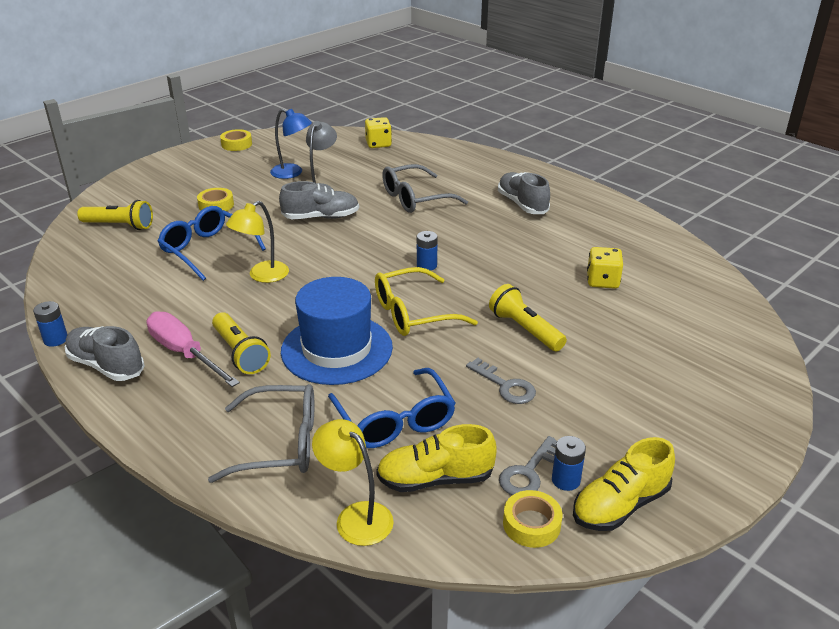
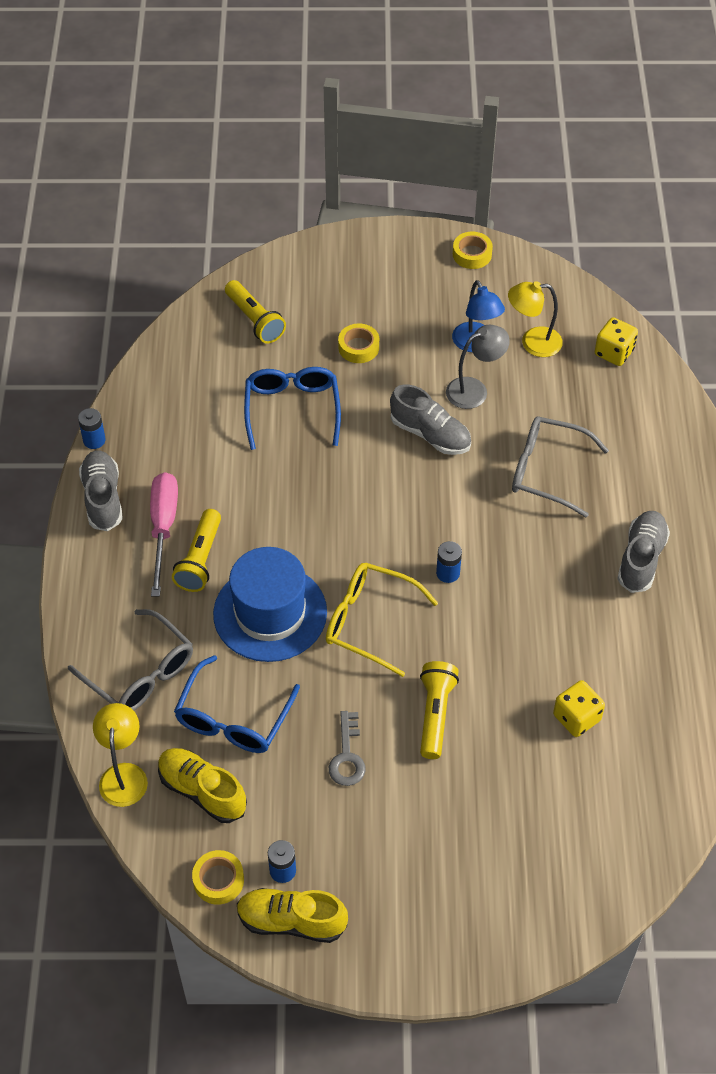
camera: 45 degrees right, 20 degrees up
yellow lamp [226,201,289,283] -> yellow lamp moved to [508,281,563,357]
grey key [499,436,557,495] -> none

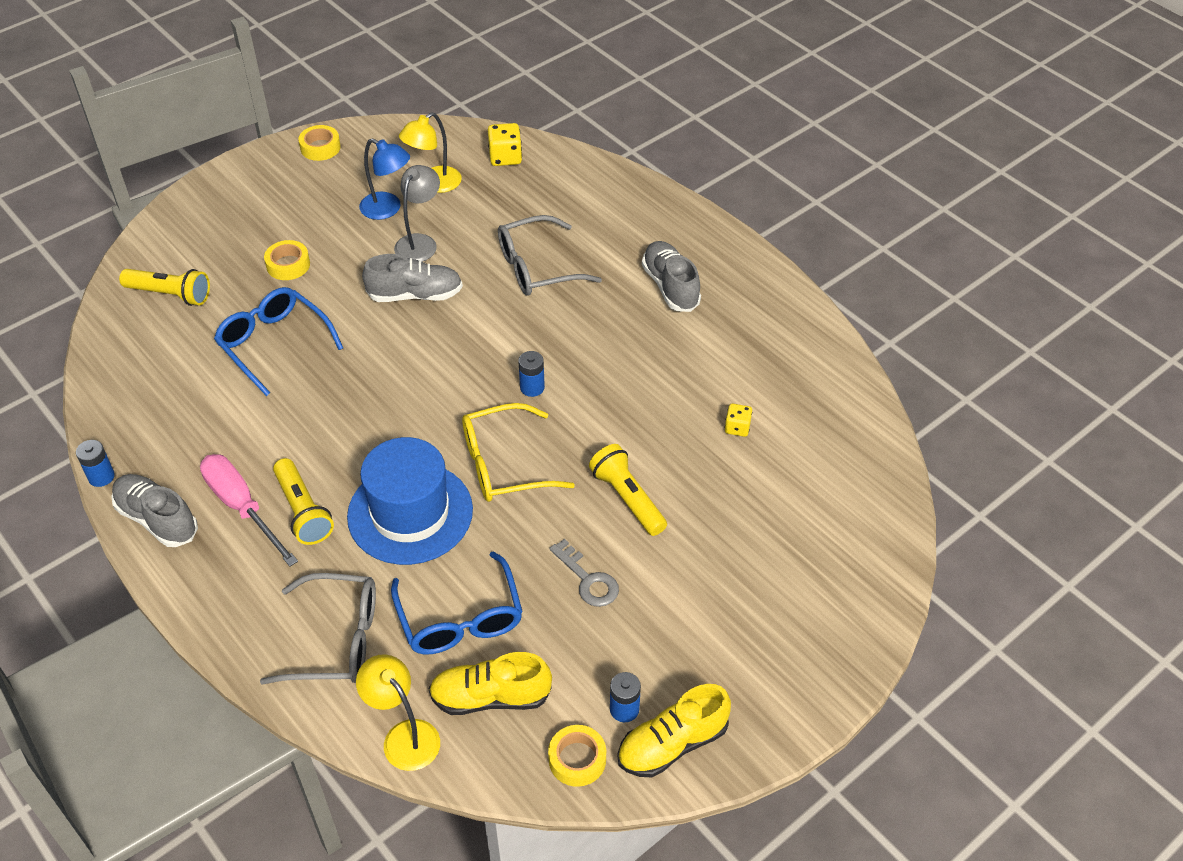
camera: 40 degrees left, 5 degrees down
yellow dice [553,680,605,737] -> yellow dice [725,404,752,437], size x0.63

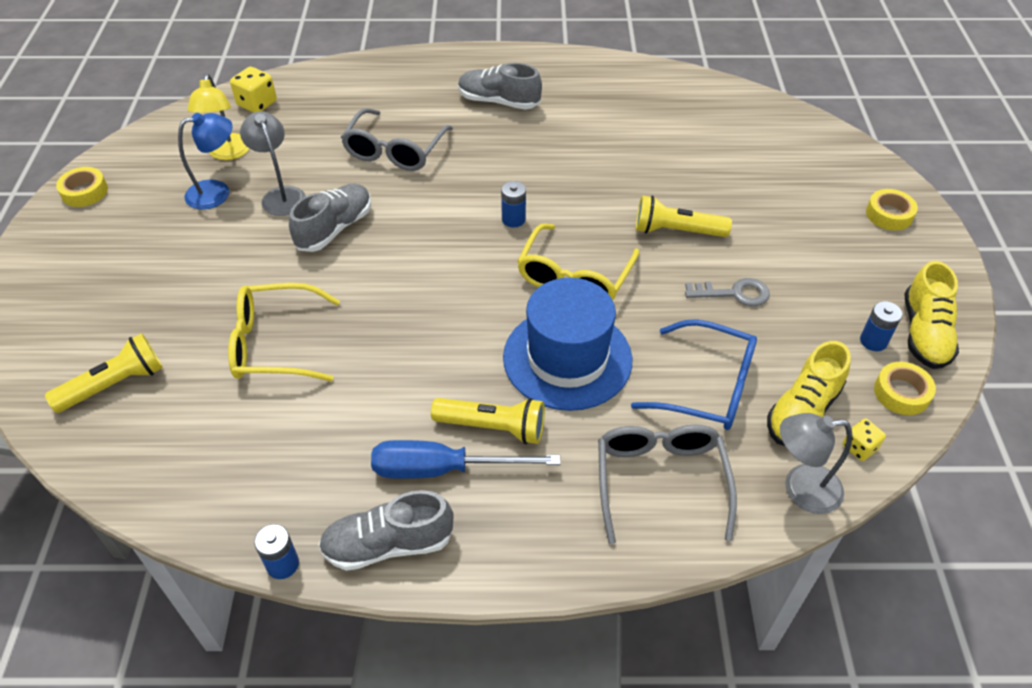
camera: 50 degrees left, 0 degrees up
pink screwdriver [200,454,298,567] -> blue screwdriver [371,440,560,479]
blue glasses [214,287,343,396] -> yellow glasses [228,283,340,381]
grey glasses [260,573,376,685] -> grey glasses turned 45 degrees counterclockwise [598,424,737,544]
yellow tape [264,240,310,280] -> yellow tape moved to [866,189,918,231]
yellow lamp [356,654,440,771] -> grey lamp [780,413,852,514]
yellow dice [725,404,752,437] -> yellow dice moved to [842,419,886,461]

